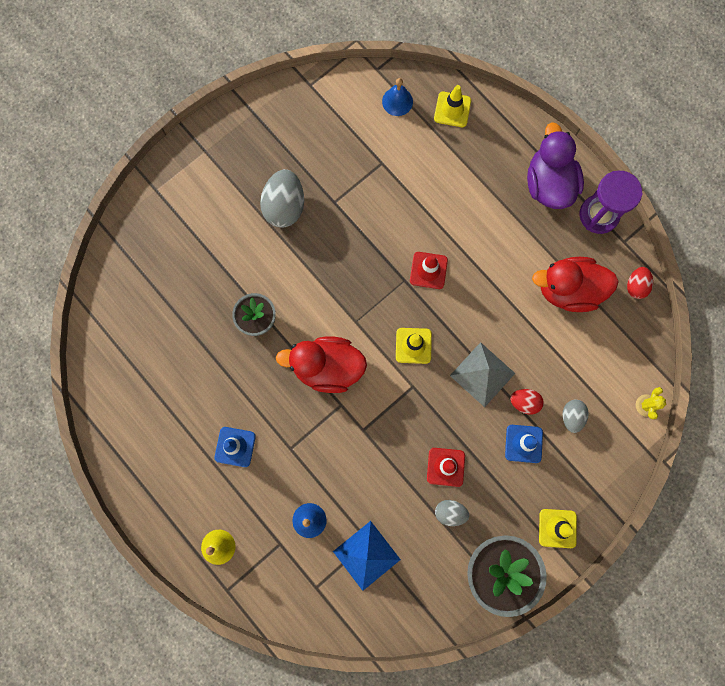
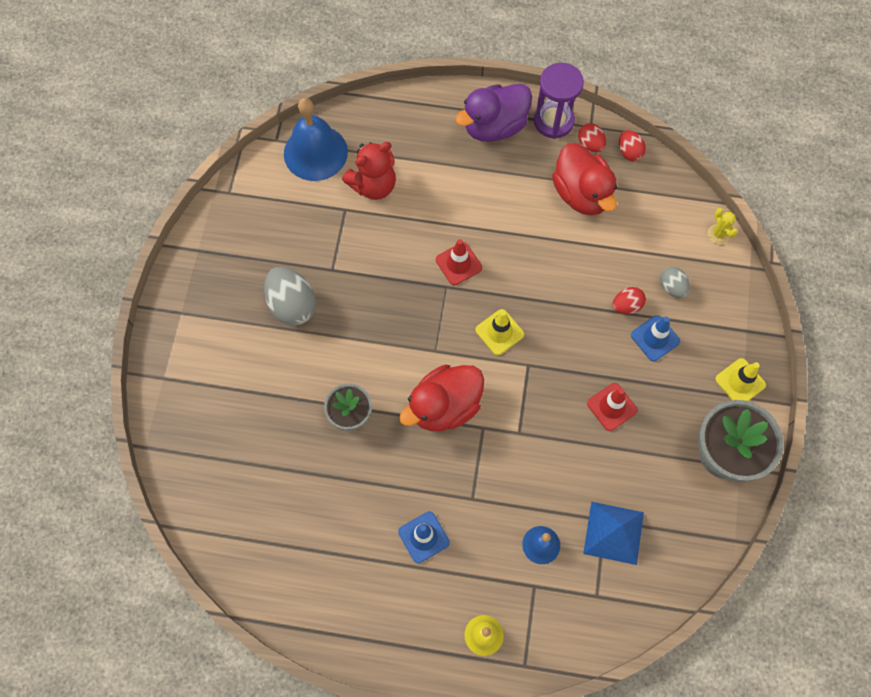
camera: 40 degrees left, 10 degrees down
blue bell [382,78,413,116] -> blue bell [284,98,348,181], size x1.95
yellow traffic cone [434,85,471,127] -> none
grey egg [435,500,469,526] -> none
grey pyramid [450,342,515,407] -> none
purple duck [527,122,584,209] -> purple duck turned 75 degrees counterclockwise [455,84,532,142]
red duck [532,257,619,312] -> red duck turned 75 degrees counterclockwise [552,143,617,215]
none -> red teddy bear [342,142,396,200]
none -> red egg [578,123,606,152]

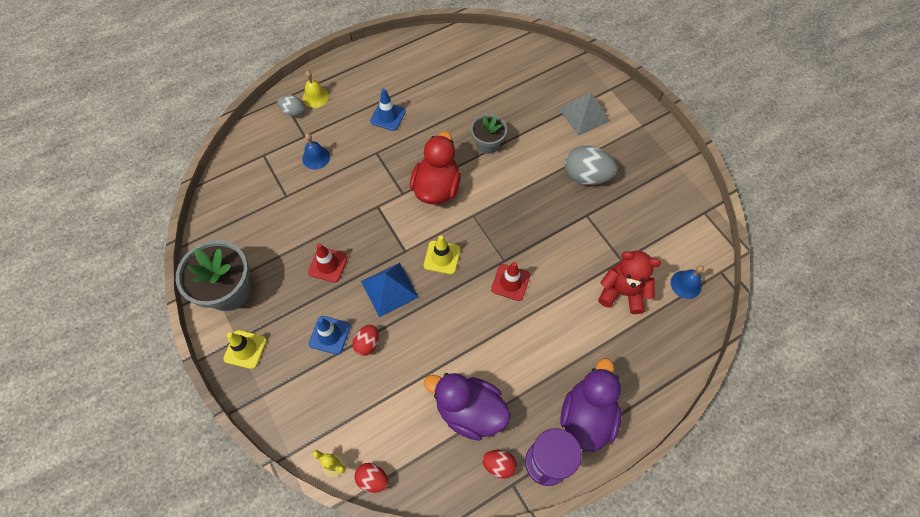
camera: 140 degrees right, 5 degrees down
blue bell [284,98,348,181] -> blue bell [671,265,704,299], size x0.51
red teddy bear [342,142,396,200] -> red teddy bear turned 90 degrees clockwise [598,251,661,314]
red duck [552,143,617,215] -> purple duck [424,373,511,441]
blue pyramid [583,502,644,565] -> blue pyramid moved to [361,263,419,317]
red egg [619,130,646,161] -> red egg moved to [354,463,388,493]
grey egg [660,267,690,298] -> grey egg moved to [277,95,304,117]
none -> grey pyramid [558,92,610,136]

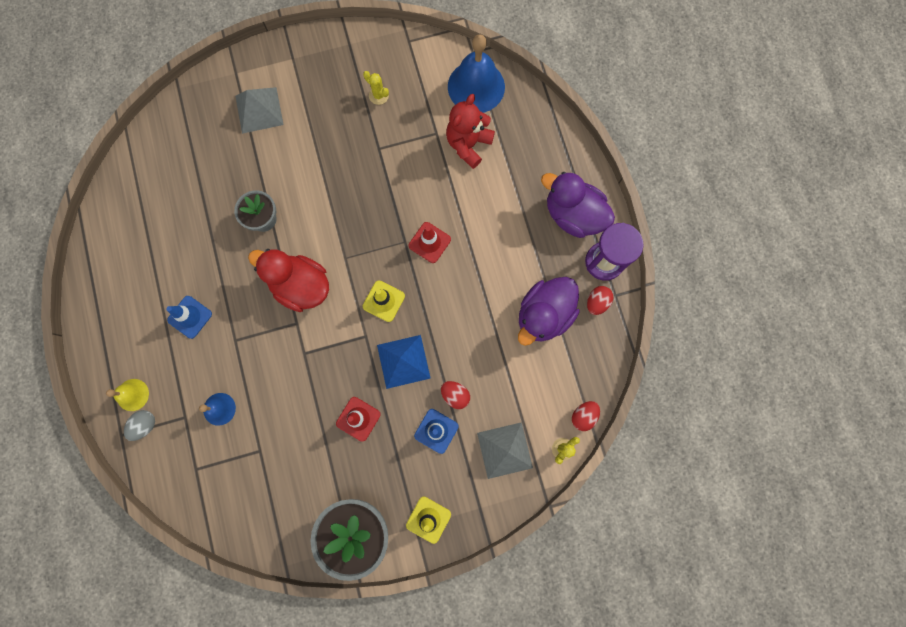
camera: 75 degrees left, 15 degrees up
grey egg [565,146,617,185] -> none
blue bell [671,265,704,299] -> blue bell [448,34,505,113], size x1.95
none -> yellow cactus [363,71,389,105]
none -> grey pyramid [477,422,533,479]

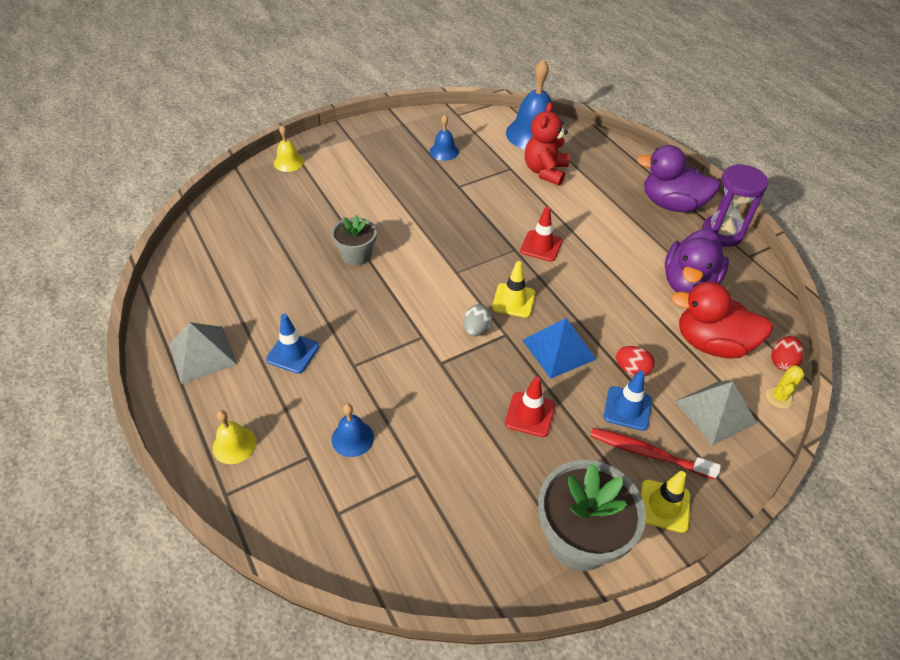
camera: 15 degrees left, 30 degrees down
grey egg [124,410,155,441] -> grey egg moved to [463,304,492,336]
grey pyramid [235,87,284,134] -> grey pyramid moved to [169,322,237,384]
red duck [248,249,329,312] -> red duck moved to [671,282,773,358]
yellow cactus [363,71,389,105] -> blue bell [430,115,459,161]
red egg [587,286,613,315] -> none
none -> yellow bell [274,125,304,172]
none -> red toothbrush [590,428,721,479]

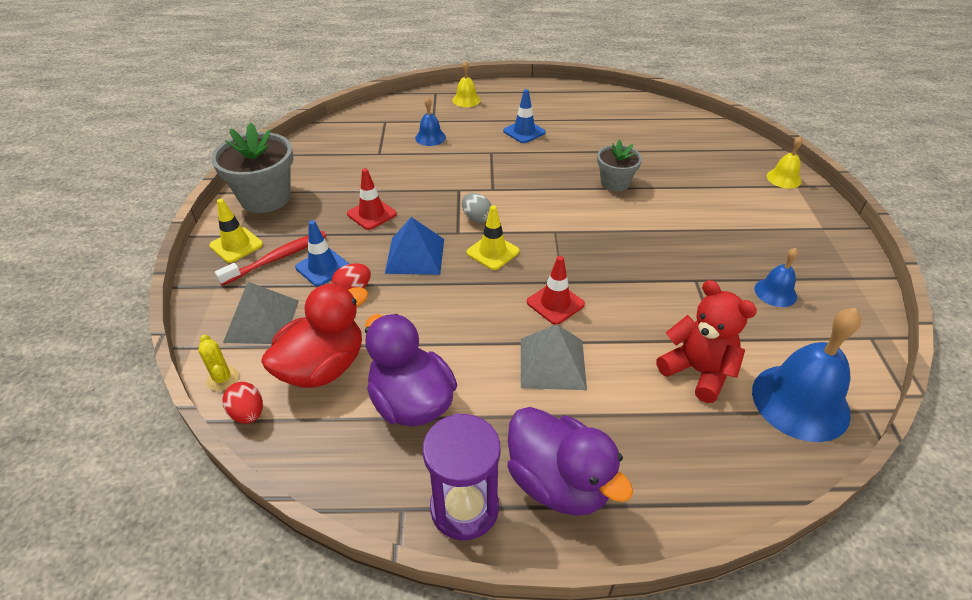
camera: 120 degrees right, 5 degrees down
grey pyramid [169,322,237,384] -> grey pyramid moved to [521,324,587,390]
purple duck [637,145,721,212] -> purple duck turned 90 degrees clockwise [507,407,633,516]

